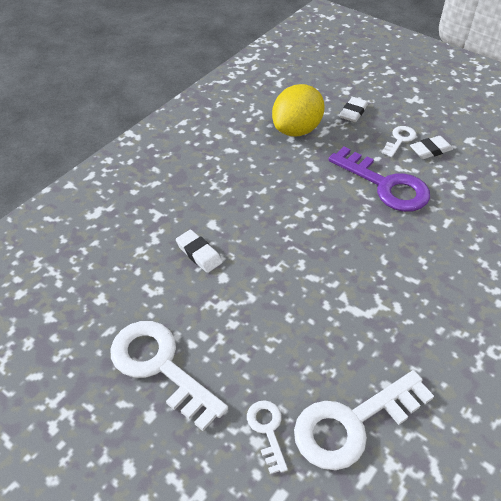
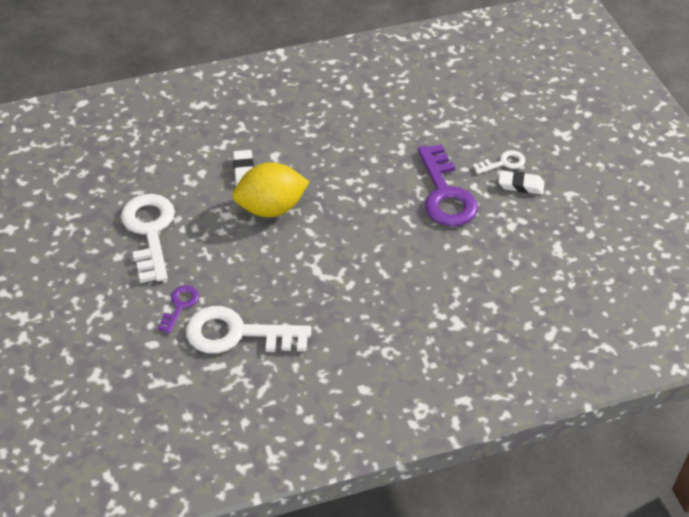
camera: 35 degrees right, 0 degrees up
white key [247,400,288,474] -> purple key [157,285,199,334]
yellow lemon [272,84,325,136] -> yellow lemon moved to [232,162,309,217]
white eraser [339,97,368,122] -> none

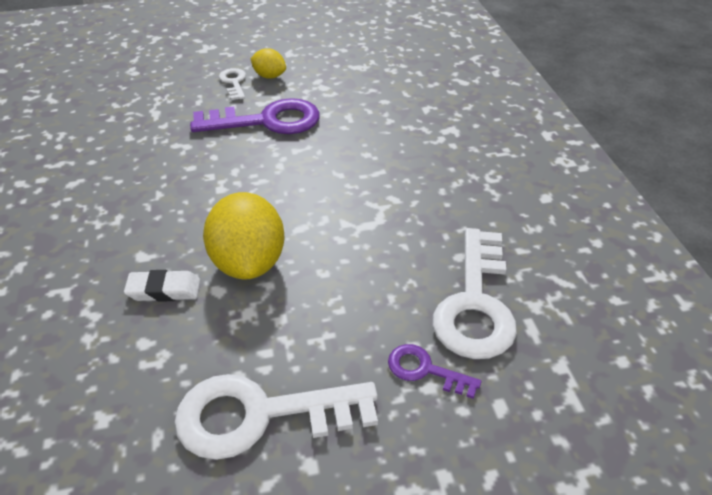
camera: 85 degrees left, 5 degrees down
white eraser [499,170,544,194] -> yellow lemon [250,48,286,79]

